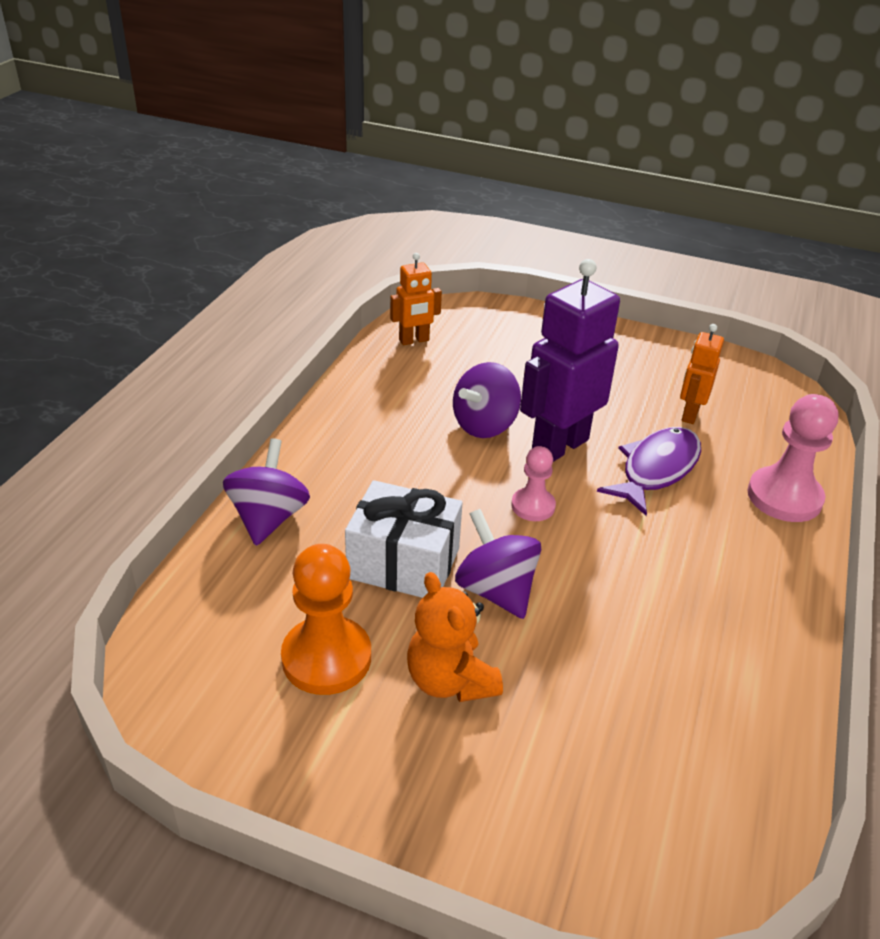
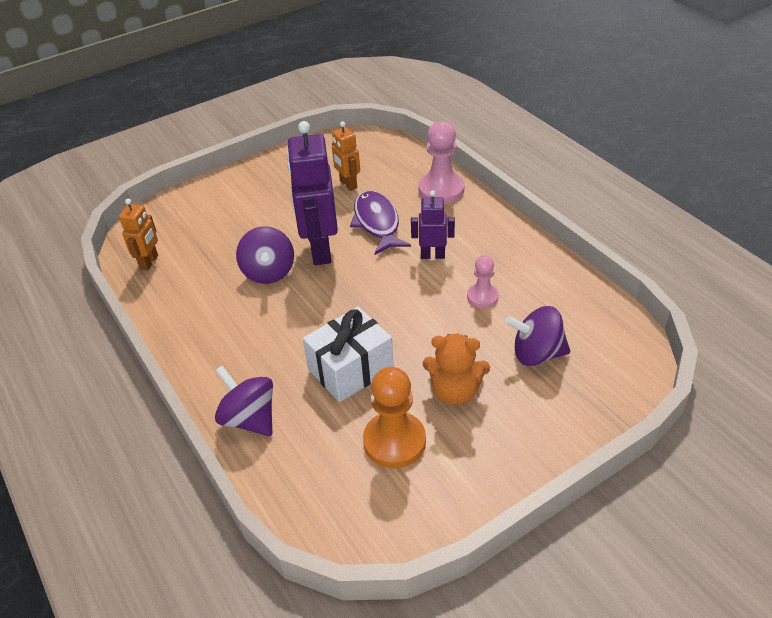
camera: 50 degrees left, 5 degrees up
purple spinning top [455,509,541,619] -> purple spinning top moved to [505,306,570,366]
pink pawn [511,446,556,521] -> pink pawn moved to [467,255,499,308]
none -> purple robot [411,190,455,259]

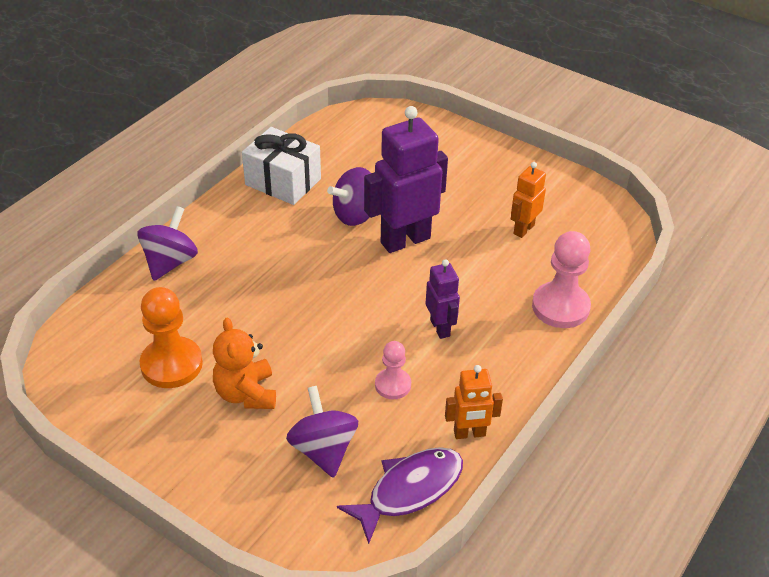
camera: 65 degrees right, 0 degrees up
orange robot [119,199,158,271] -> orange robot moved to [445,365,503,439]
white gift [303,307,394,402] -> white gift moved to [242,127,321,205]
purple fish [350,190,411,255] -> purple fish moved to [337,447,463,544]

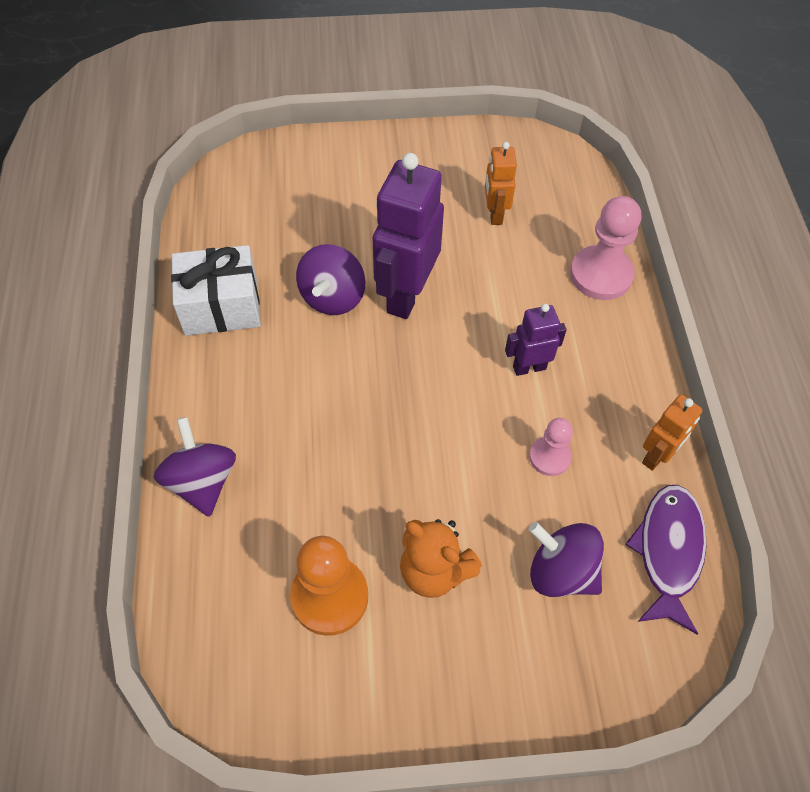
camera: 40 degrees left, 15 degrees up
purple robot [426,259,460,339] -> purple robot turned 45 degrees counterclockwise [505,304,566,376]

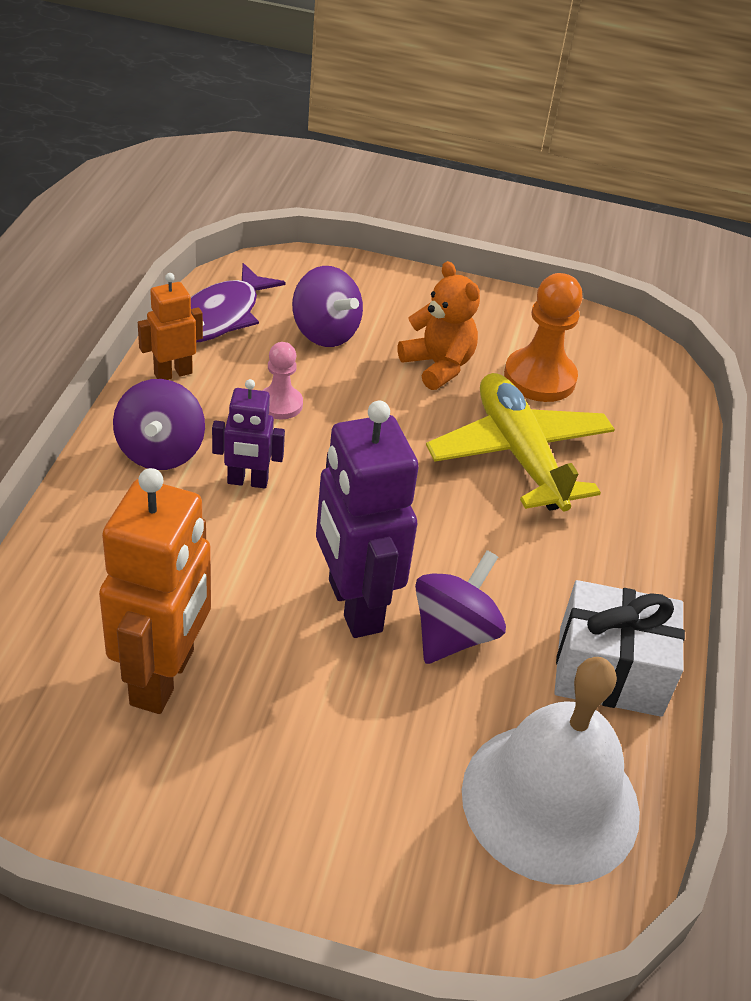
camera: 165 degrees left, 15 degrees down
purple spinning top [154,417,236,517] -> purple spinning top moved to [113,379,205,470]
purple robot [373,153,444,319] -> purple robot turned 120 degrees clockwise [316,401,419,638]
orange robot [485,142,517,225] -> orange robot [99,468,211,714], size x1.87
pink pawn [570,196,641,300] -> none
none -> yellow plane [426,373,615,511]
none -> white bell [462,657,640,885]

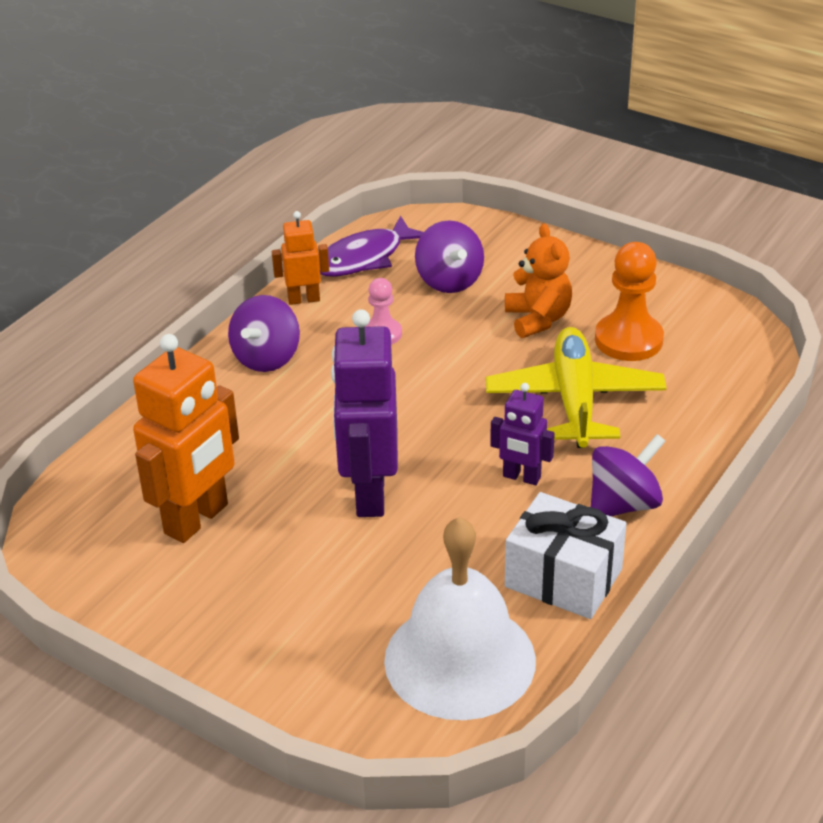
camera: 25 degrees right, 5 degrees down
purple robot [212,379,285,488] -> purple robot moved to [490,383,555,485]
purple spinning top [415,550,506,664] -> purple spinning top moved to [591,434,666,516]

